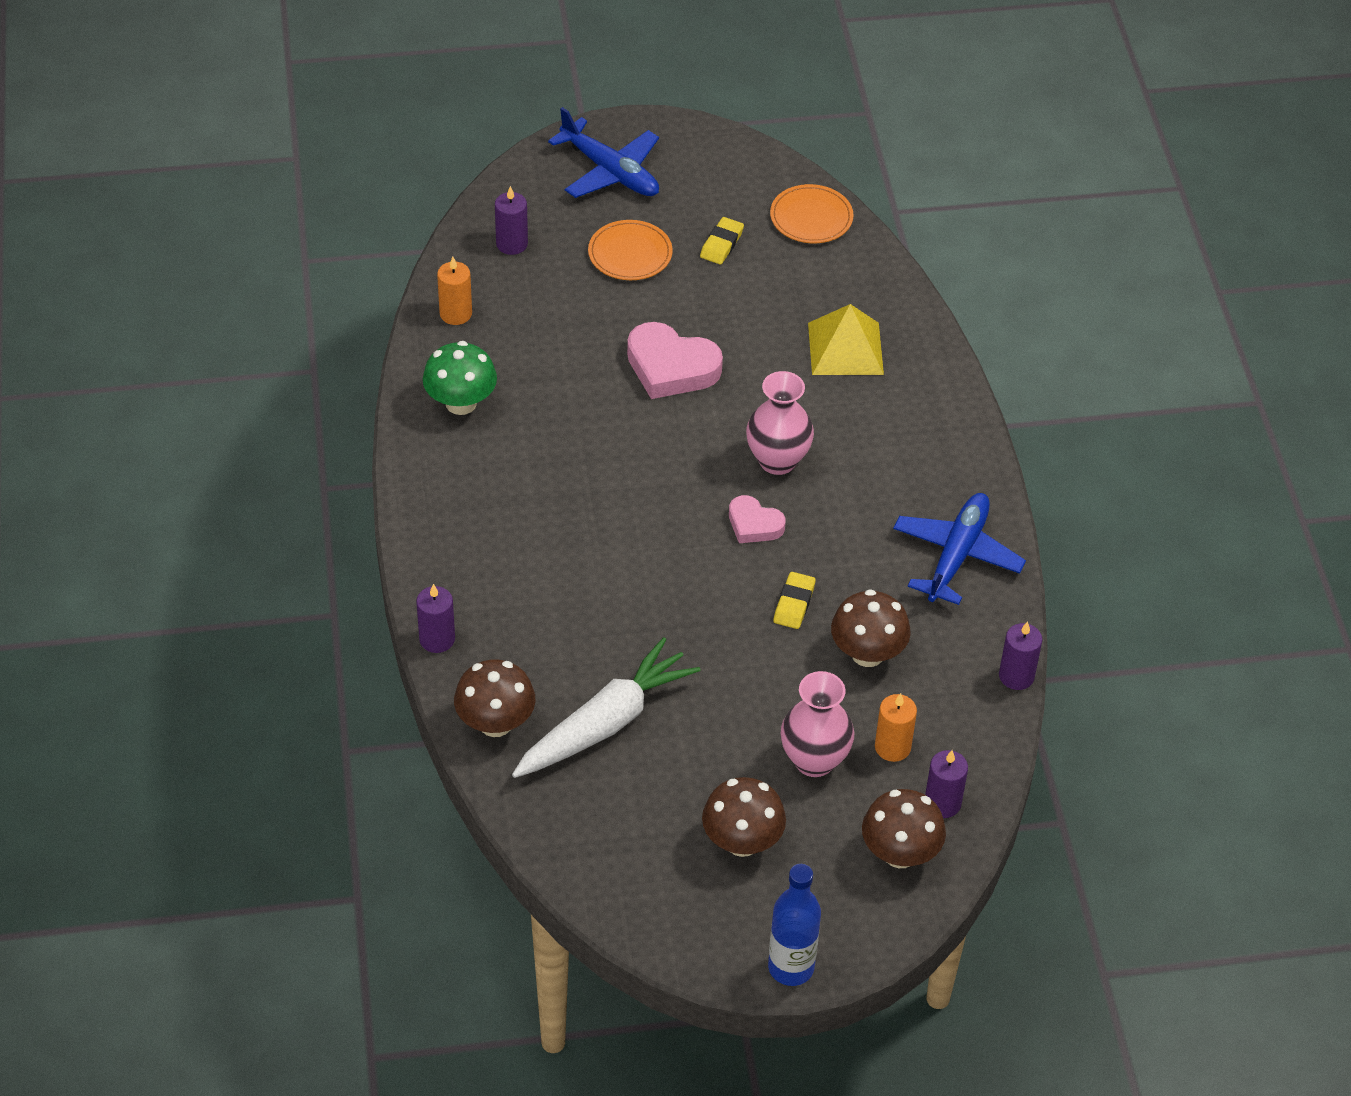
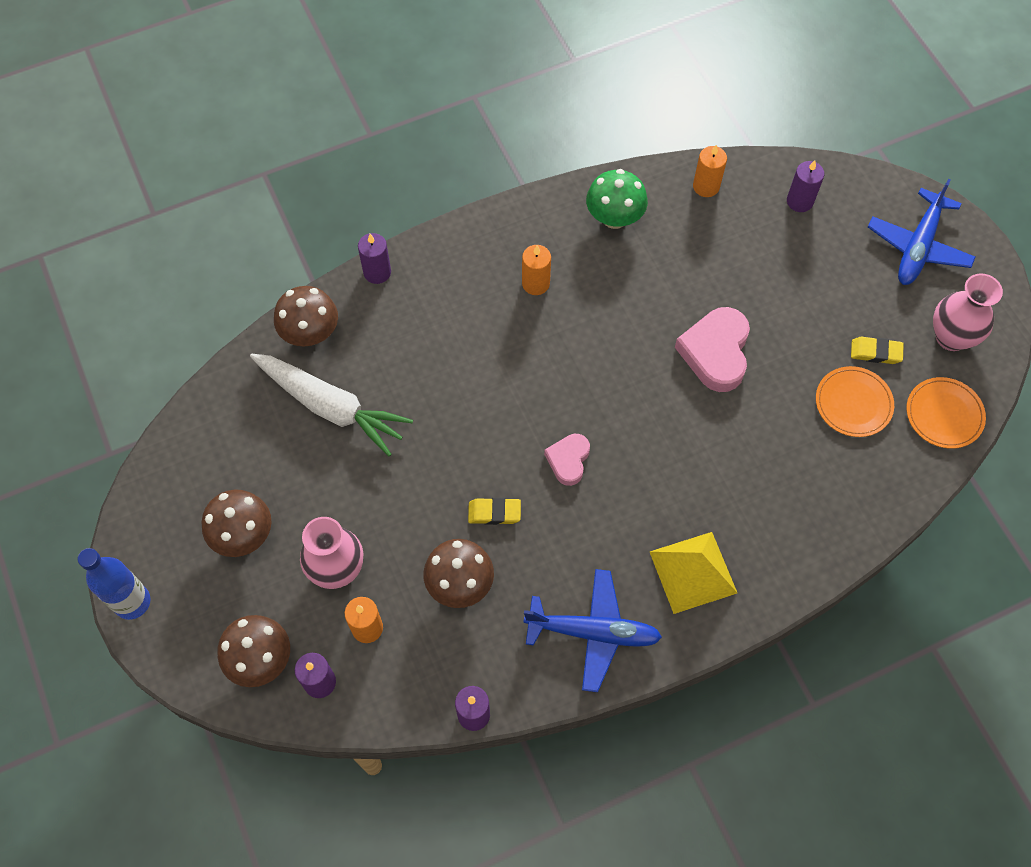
camera: 75 degrees right, 15 degrees up
orange plate [588,220,673,280] -> orange plate moved to [816,366,894,437]
pink vase [746,371,814,475] -> pink vase moved to [933,273,1003,351]
yellow pyramid [808,304,884,375] -> yellow pyramid moved to [650,532,737,614]
none -> orange candle [522,245,551,295]

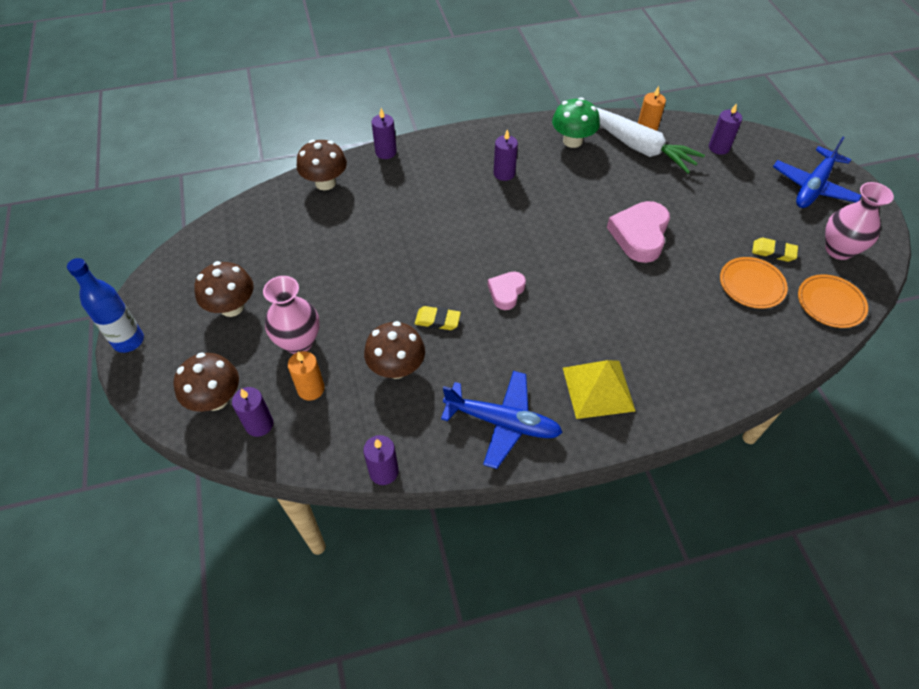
camera: 10 degrees right, 10 degrees down
white carrot [250,354,413,457] -> white carrot moved to [597,108,705,174]
orange candle [522,245,551,295] -> purple candle [494,129,518,181]

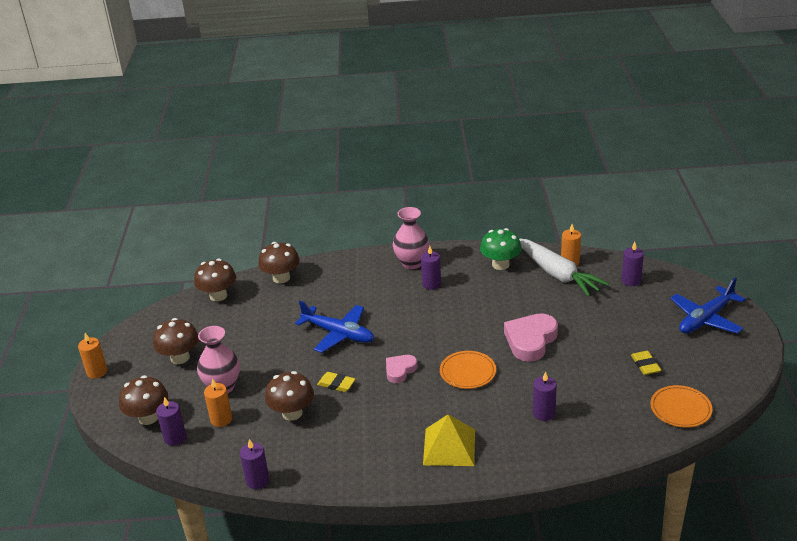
camera: 15 degrees right, 20 degrees down
blue bottle [67,258,144,353] -> orange candle [78,333,107,379]
purple candle [372,108,397,159] -> purple candle moved to [533,371,557,421]
blue plane [441,371,563,469] -> blue plane moved to [295,301,374,353]
orange plate [720,257,788,309] -> orange plate moved to [440,351,496,389]
yellow eraser [752,238,798,262] -> yellow eraser turned 45 degrees clockwise [631,351,661,375]
pink vase [825,182,894,260] -> pink vase moved to [393,207,429,269]
none -> brown mushroom [194,259,236,301]

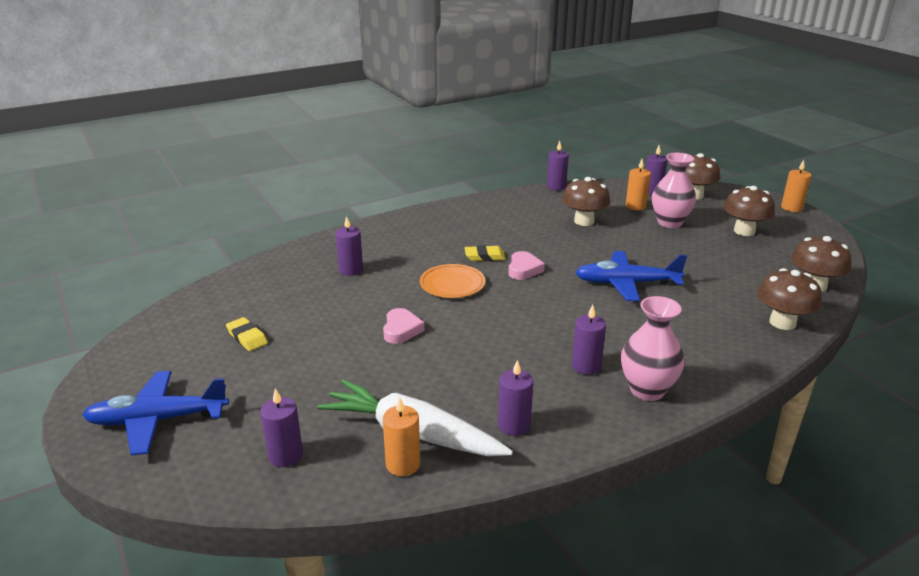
camera: 150 degrees right, 5 degrees down
yellow eraser [317,372,355,392] -> yellow eraser moved to [465,245,506,261]
yellow pyramid [423,414,475,466] -> none
green mushroom [480,228,522,270] -> purple candle [498,360,533,436]
pink heart [504,313,558,362] -> pink heart [383,308,424,344], size x0.59
orange plate [650,385,712,428] -> none
blue plane [670,278,745,334] -> blue plane turned 120 degrees counterclockwise [82,371,229,455]

